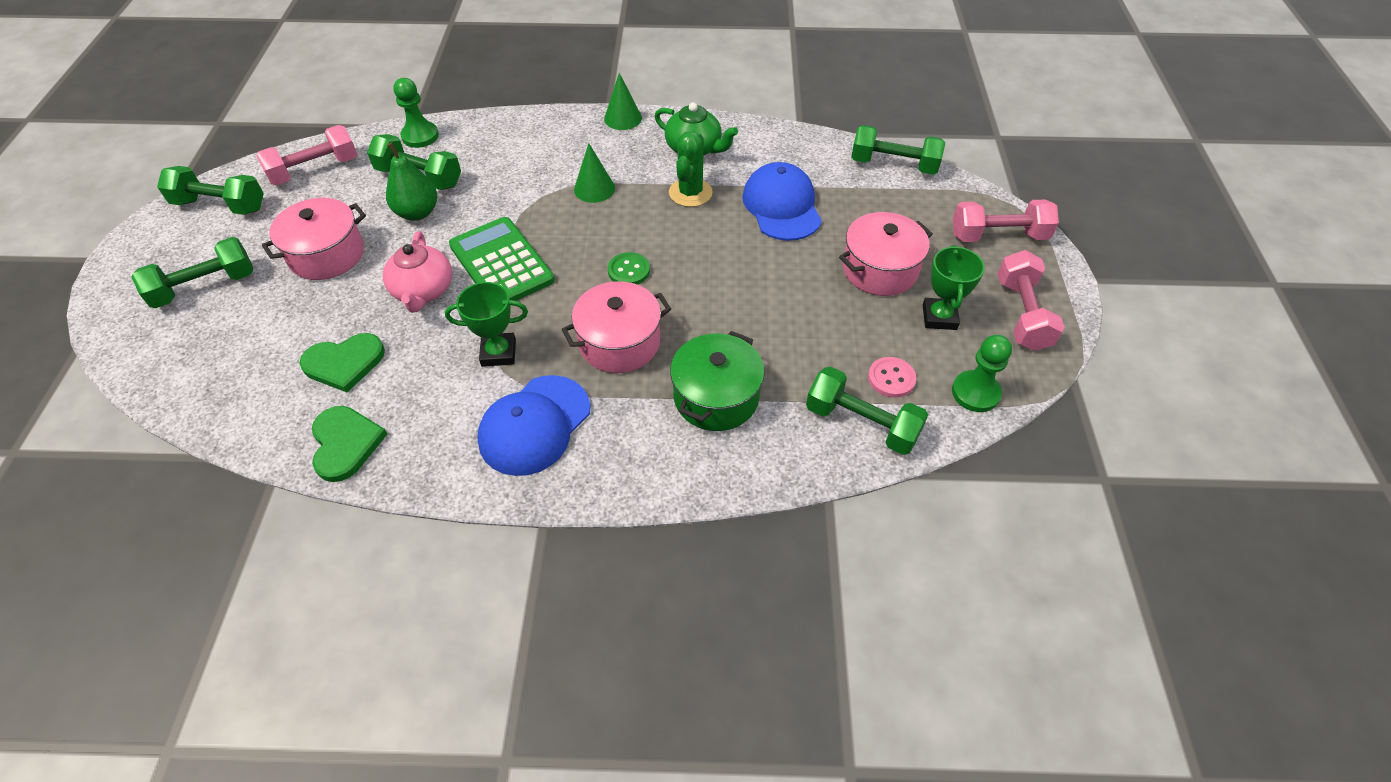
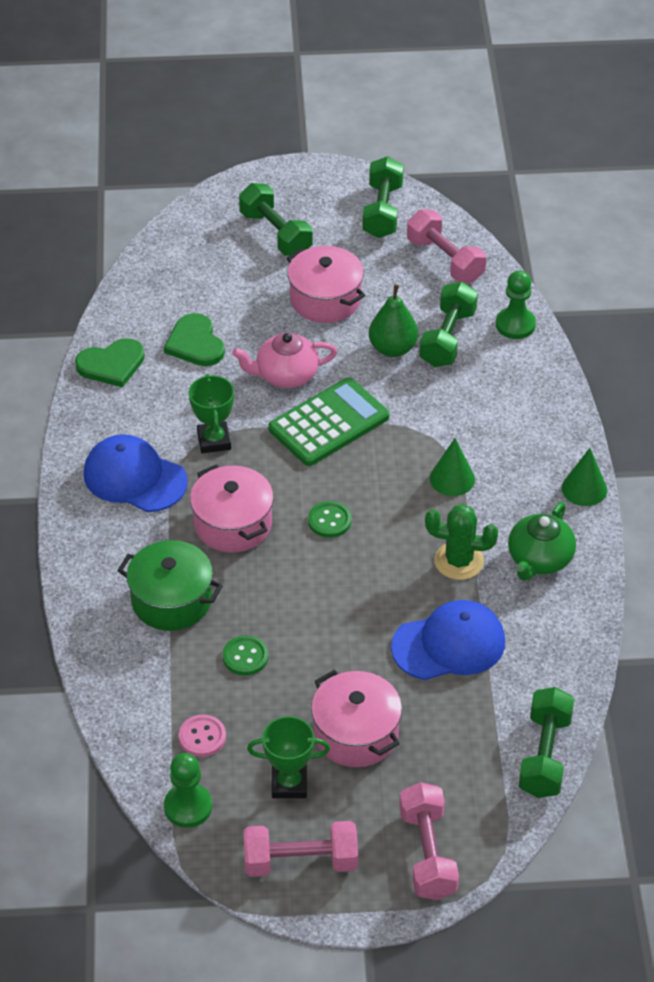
camera: 85 degrees right, 5 degrees down
green dumbbell [806,366,928,455] -> none
none -> green button [223,635,268,675]

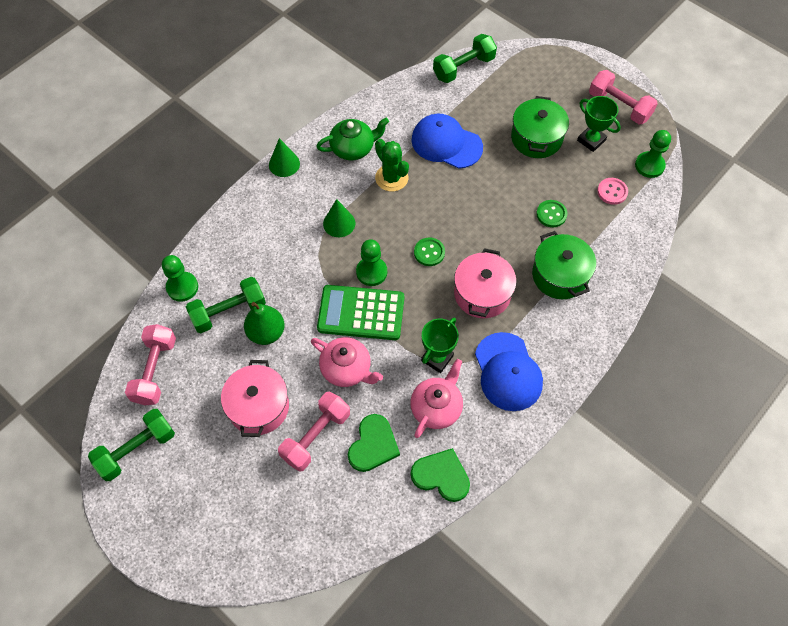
camera: 135 degrees left, 15 degrees up
green dumbbell [239,183,312,256] -> none
pink pot [311,670,402,767] -> green pot [511,96,569,158]
pink dumbbell [399,782,459,900] -> pink dumbbell moved to [278,391,350,472]
none -> green pawn [356,239,387,286]
none -> pink teapot [410,359,463,438]

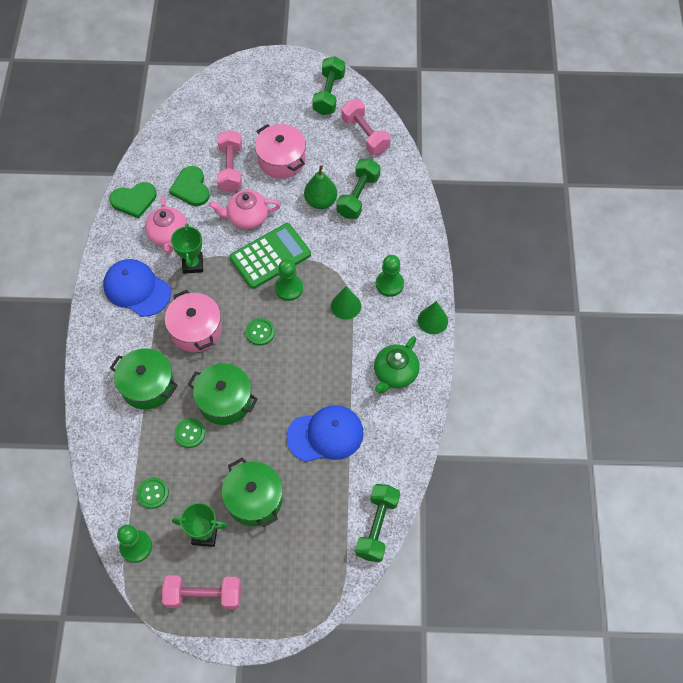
camera: 140 degrees right, 0 degrees up
green pawn [162,255,198,302] -> green pawn moved to [376,255,404,297]
green cactus [375,139,409,192] -> none
pink button [597,178,628,205] -> green button [137,477,169,509]
none -> green pot [188,363,258,425]

